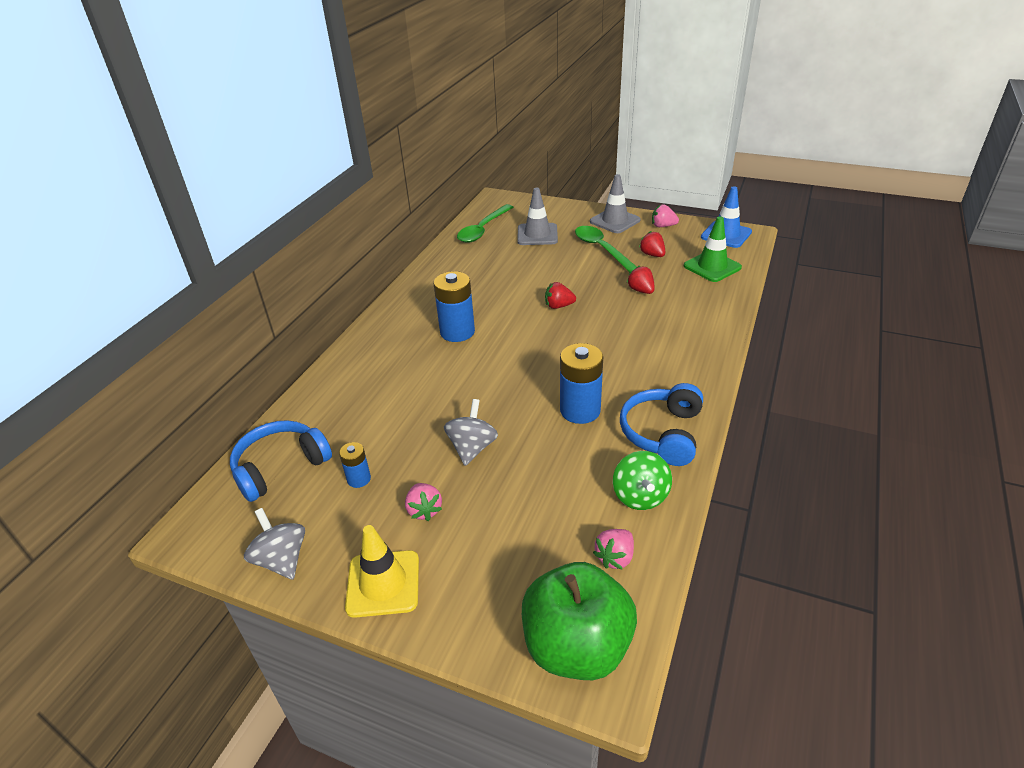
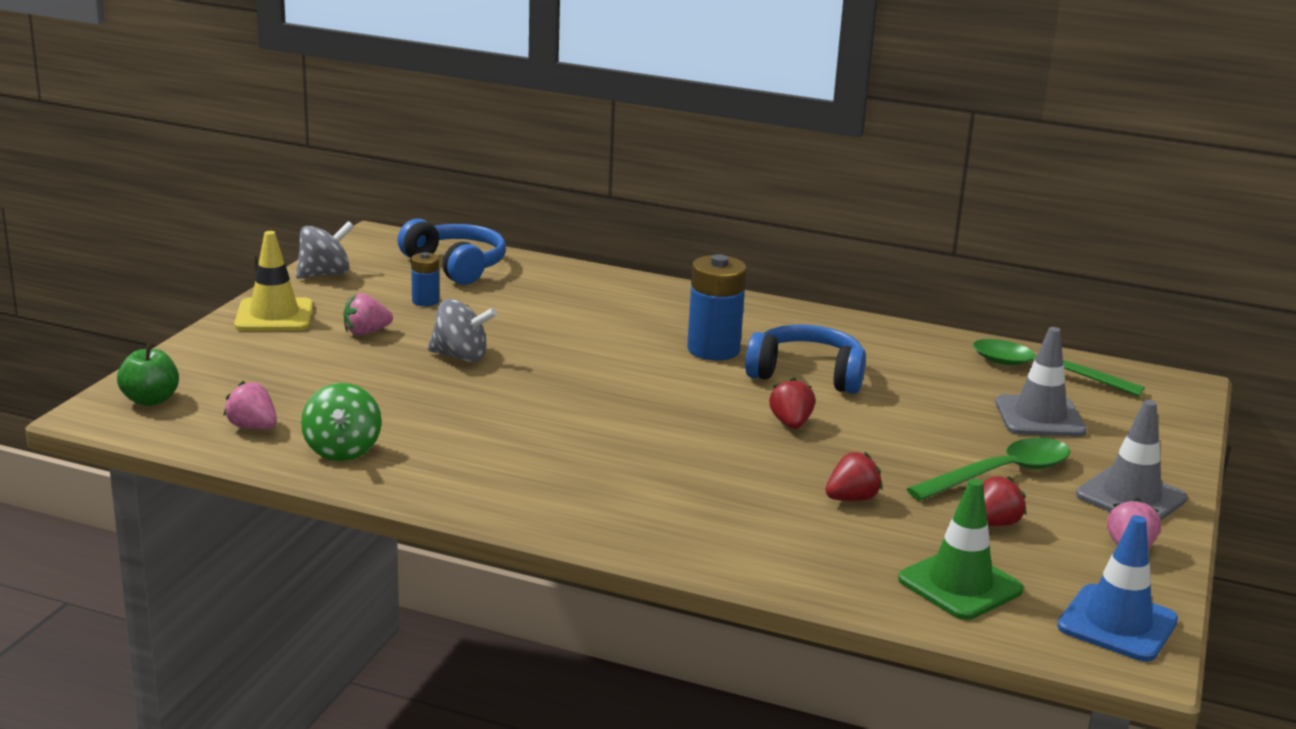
camera: 85 degrees right, 15 degrees down
green apple [522,562,637,680] -> green apple [117,345,179,406], size x0.50
blue battery [560,343,603,424] -> none
green spinning top [613,451,672,510] -> green spinning top turned 90 degrees counterclockwise [301,383,382,461]
blue headphones [620,383,703,466] -> blue headphones moved to [745,325,866,394]

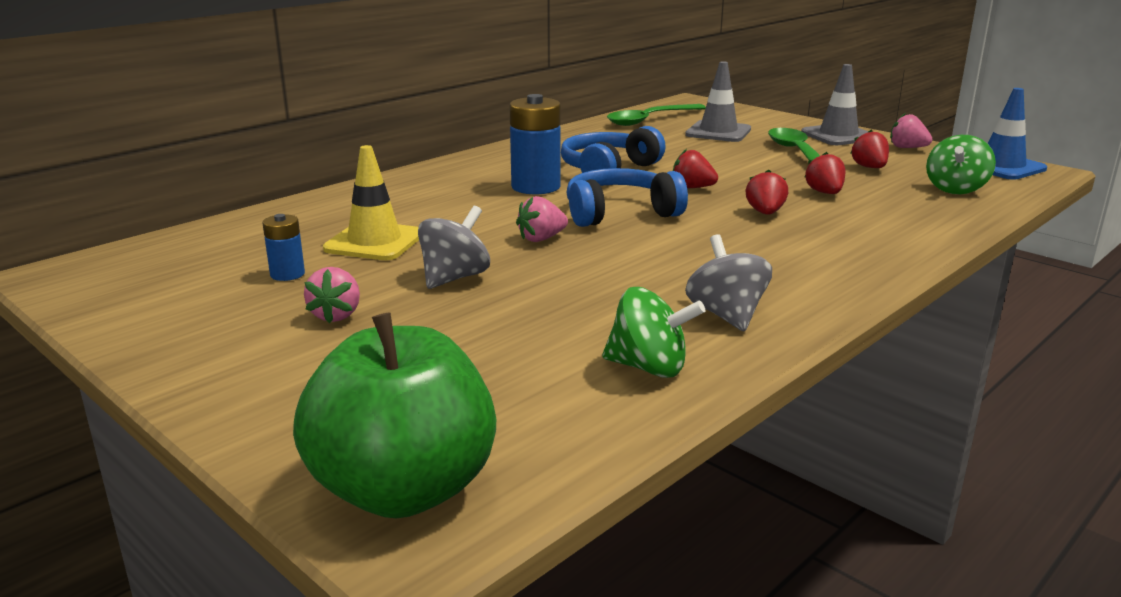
camera: 65 degrees left, 0 degrees up
green apple [117,345,179,406] -> green apple [293,312,496,518], size x1.98
pink strawberry [223,381,277,429] -> pink strawberry moved to [516,196,568,242]
yellow traffic cone [234,231,313,331] -> yellow traffic cone moved to [323,145,419,260]
grey spinning top [296,221,354,279] -> grey spinning top moved to [685,234,772,331]
blue headphones [397,219,506,285] -> blue headphones moved to [567,168,688,227]
green traffic cone [898,479,1024,620] -> green spinning top [926,135,996,194]
none -> red strawberry [746,169,788,215]

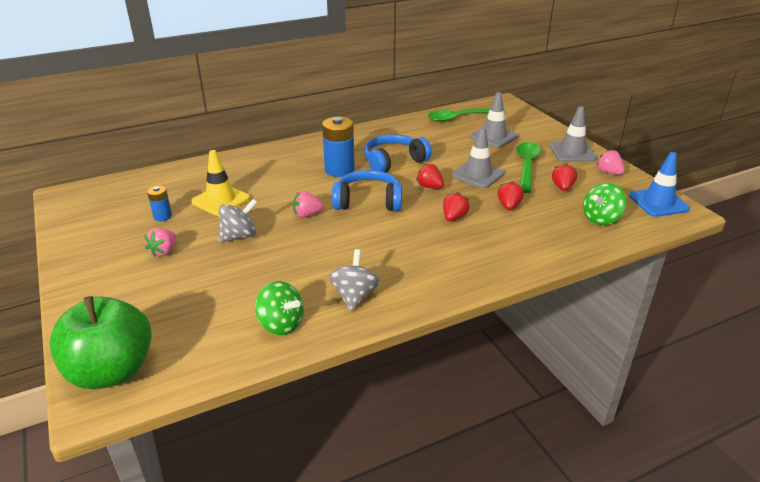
camera: 20 degrees right, 10 degrees up
none -> grey traffic cone [452,126,505,188]

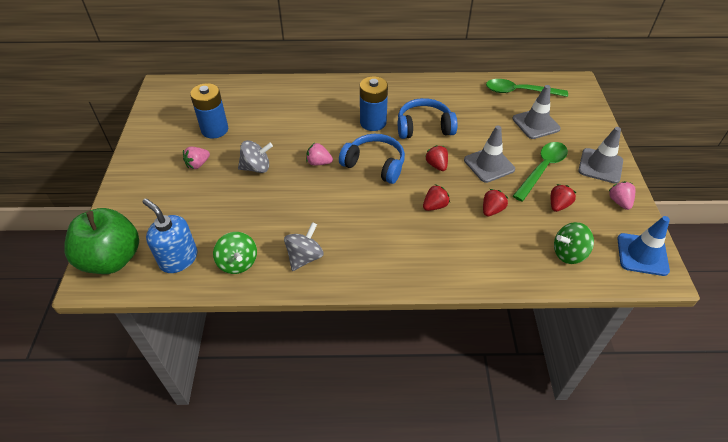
camera: 25 degrees right, 15 degrees up
blue battery [147,186,172,221] -> blue battery [190,83,228,138], size x1.86
yellow traffic cone [191,150,250,216] -> none
none -> blue soap dispenser [143,199,197,273]

